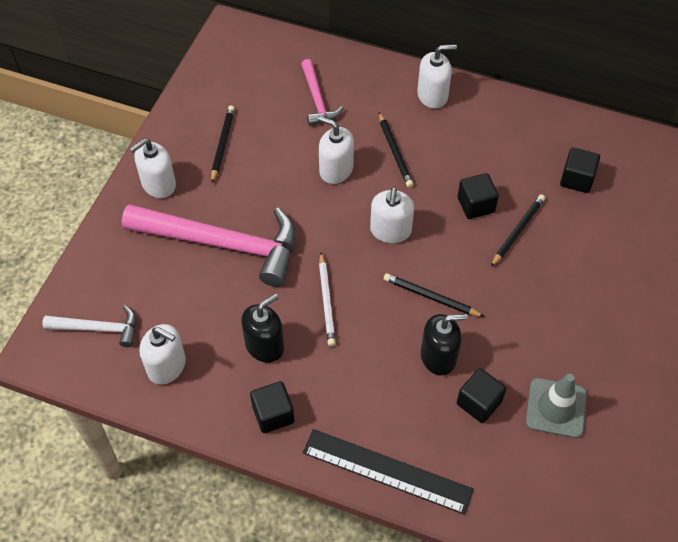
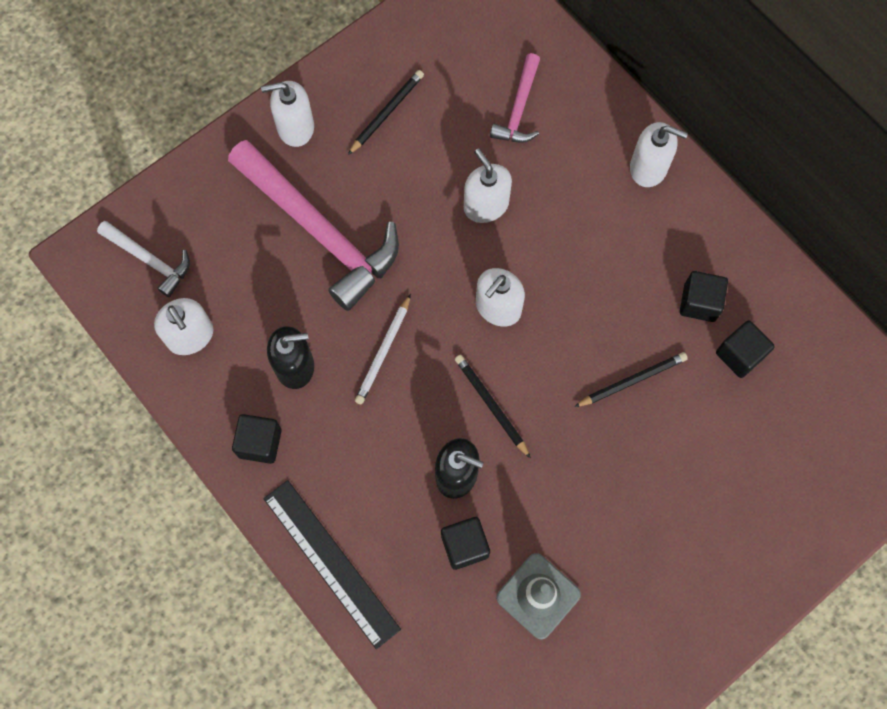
camera: 30 degrees right, 15 degrees up
black pencil [379,112,414,188] -> none
black cube [457,173,499,219] -> black cube moved to [680,271,728,322]

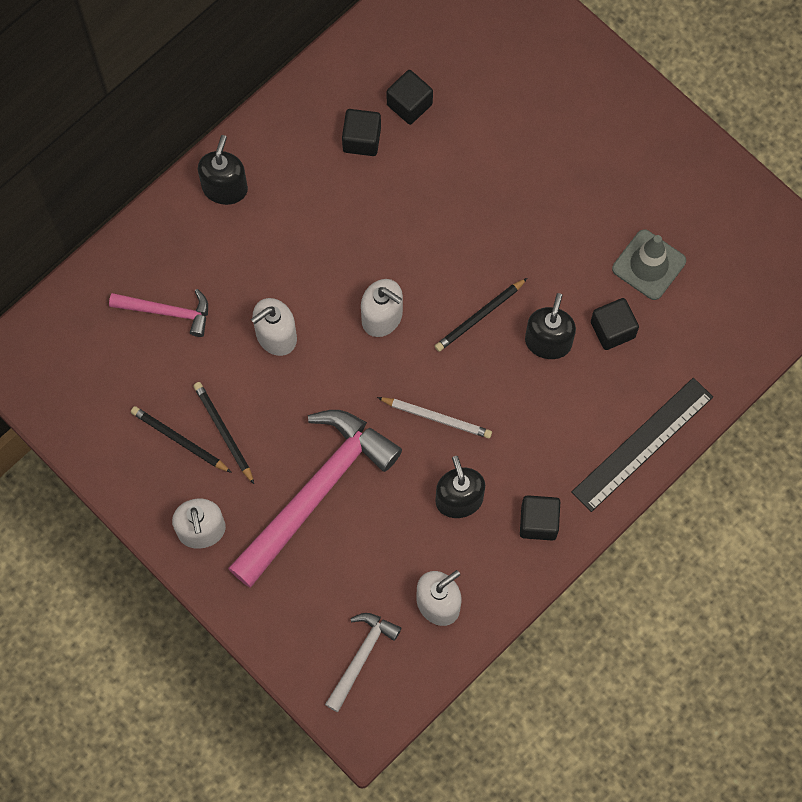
camera: 95 degrees left, 0 degrees up
black pencil [574,352,688,407] -> black pencil moved to [193,382,254,484]
white soap dispenser [630,122,688,187] -> black soap dispenser [198,135,248,205]

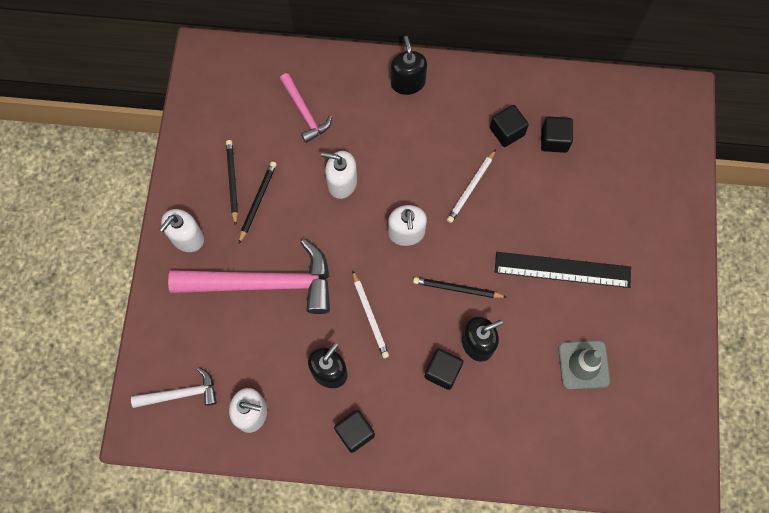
camera: 50 degrees right, 0 degrees up
black soap dispenser [198,135,248,205] -> black soap dispenser turned 75 degrees counterclockwise [391,36,427,95]
black ruler [572,378,713,512] -> black ruler moved to [495,252,631,288]
black cube [591,298,639,350] -> black cube moved to [425,348,463,390]
none -> white pencil [447,149,496,223]

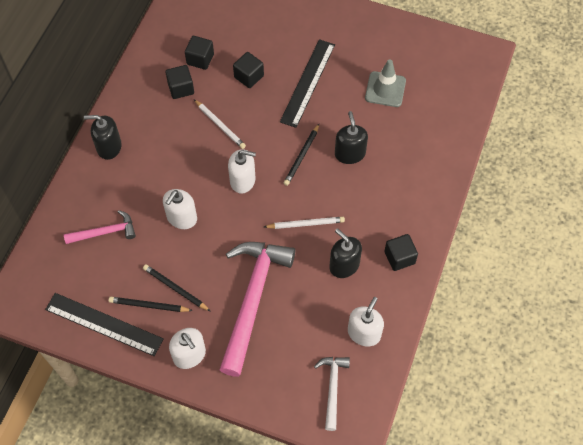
camera: 75 degrees left, 10 degrees down
black cube [425,348,463,390] -> black cube moved to [233,52,264,88]
none -> black ruler [45,293,164,356]

